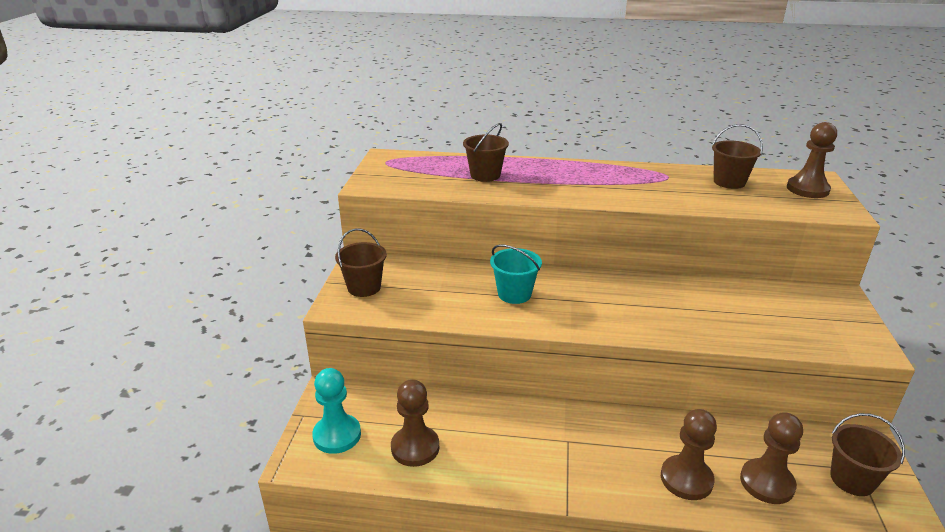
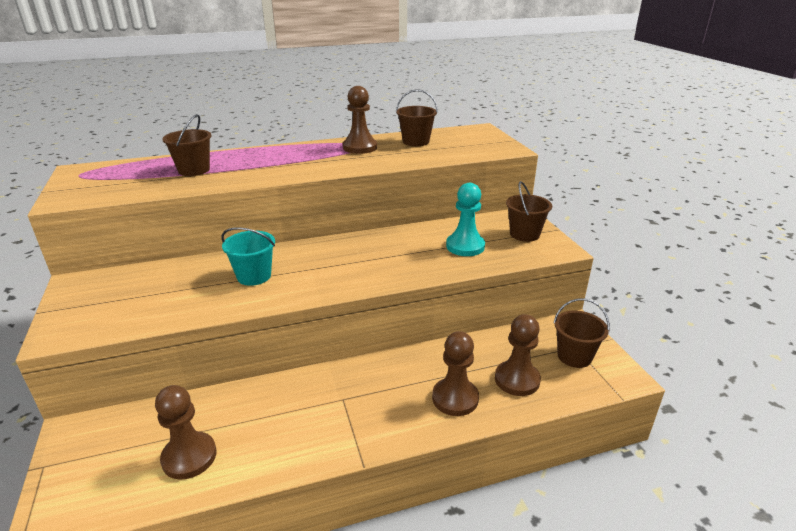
camera: 25 degrees left, 0 degrees up
turquoise pawn [312,368,361,454] -> turquoise pawn moved to [446,183,485,256]
brown bucket [335,228,387,297] -> brown bucket moved to [506,181,552,242]
brown pawn [787,122,837,198] -> brown pawn moved to [343,86,377,154]

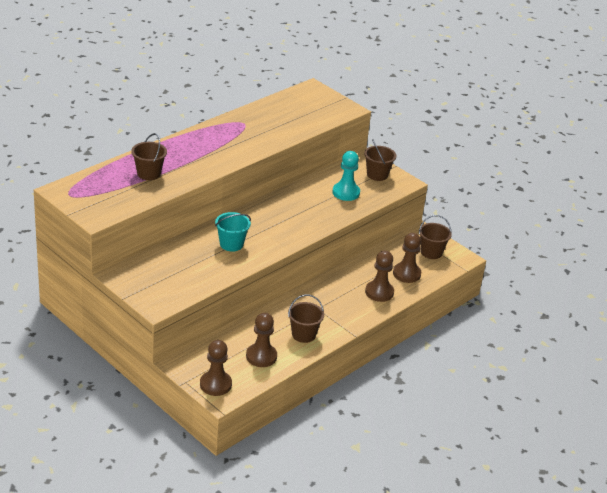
camera: 30 degrees left, 5 degrees up
brown pawn [343,86,377,154] -> brown pawn moved to [200,340,232,396]
brown bucket [396,89,438,146] -> brown bucket moved to [288,295,324,343]

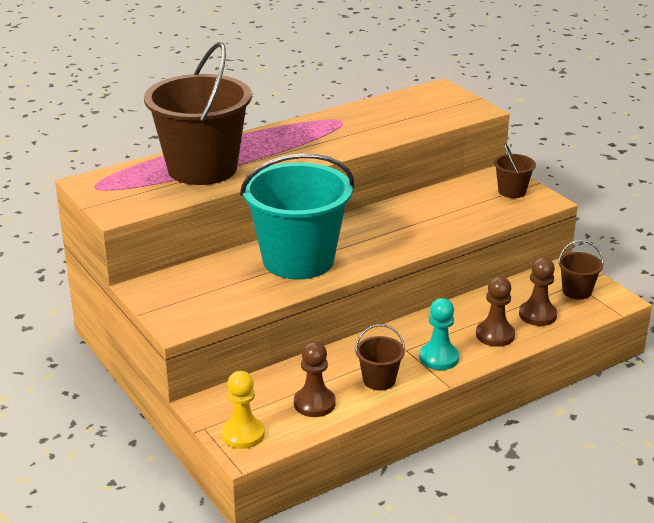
camera: 15 degrees right, 5 degrees down
brown bucket [131,133,167,180] -> brown bucket [144,42,252,185], size x2.34
brown pawn [200,340,232,396] -> yellow pawn [221,371,265,449]
turquoise bucket [215,212,251,252] -> turquoise bucket [240,154,354,279], size x2.34
turquoise pawn [333,151,360,201] -> turquoise pawn moved to [419,298,459,370]

